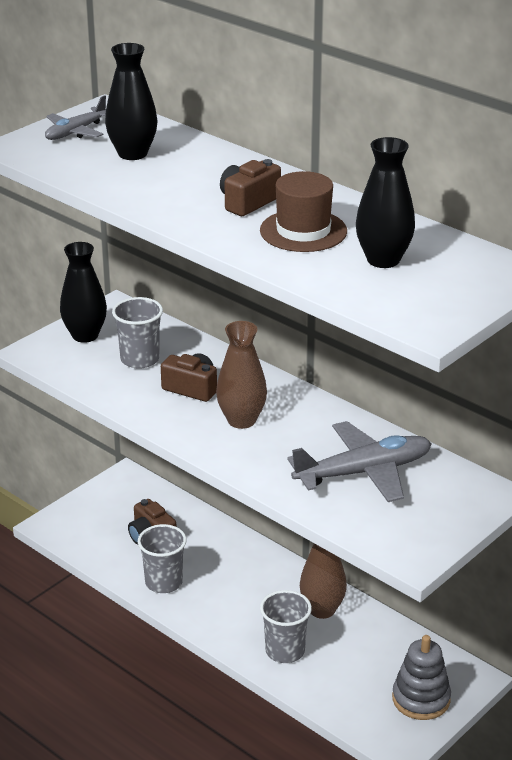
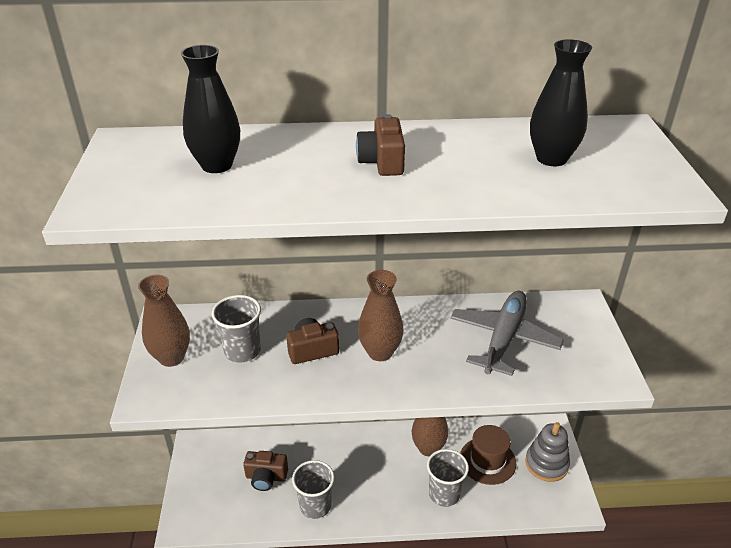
camera: 45 degrees left, 5 degrees up
grey plane [45,95,106,140] -> none
black vase [60,242,107,343] -> brown vase [138,275,190,367]
brown hat [260,171,347,252] -> brown hat moved to [460,425,516,485]

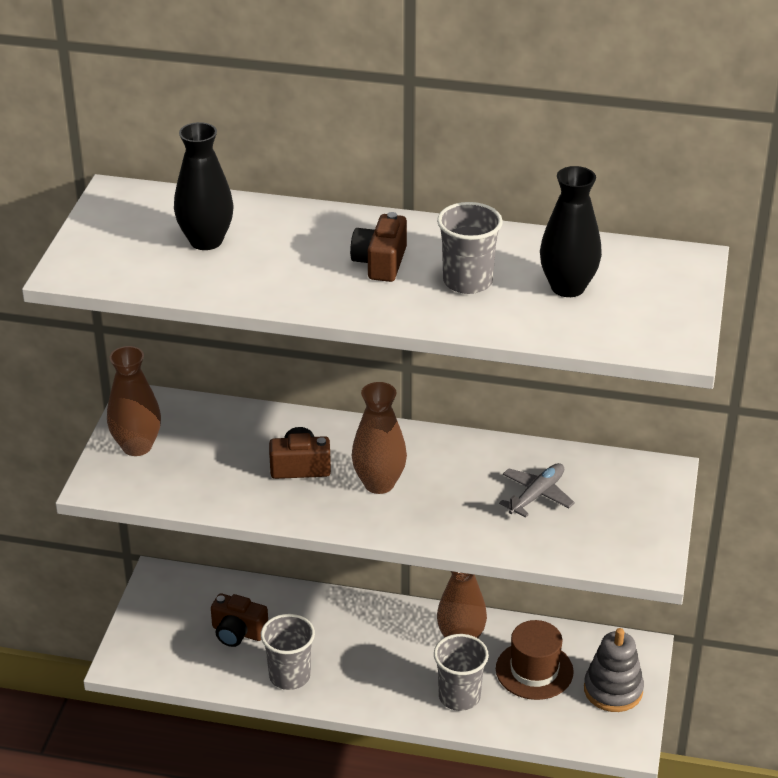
camera: 15 degrees right, 0 degrees up
grey cup [212,295,261,363] -> grey cup moved to [437,202,503,294]
grey plane [450,291,564,376] -> grey plane [499,463,575,518], size x0.57

